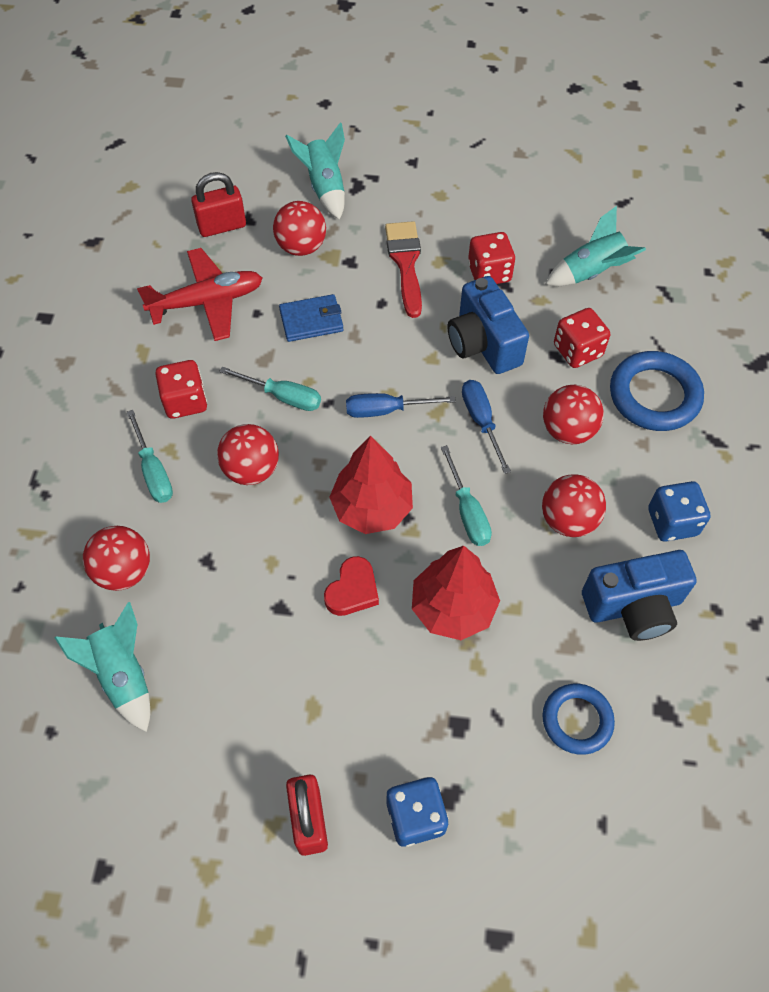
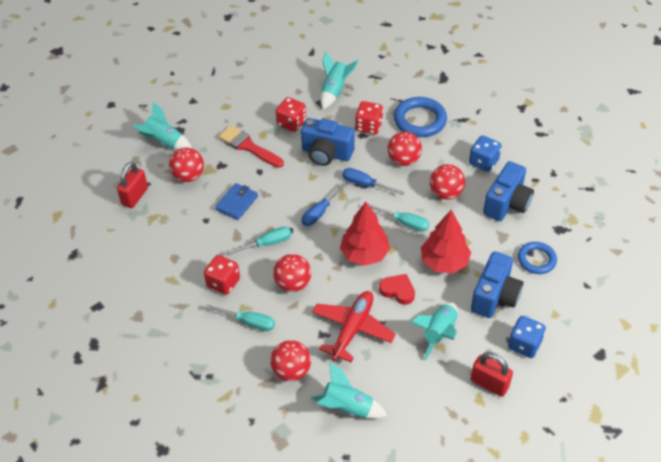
camera: 45 degrees left, 10 degrees down
red plane [137,248,263,341] -> red plane moved to [312,291,396,362]
red heart [324,556,379,616] -> red heart turned 45 degrees counterclockwise [379,274,415,305]
none -> turquoise rocket [411,302,458,360]
none -> blue camera [471,251,524,318]

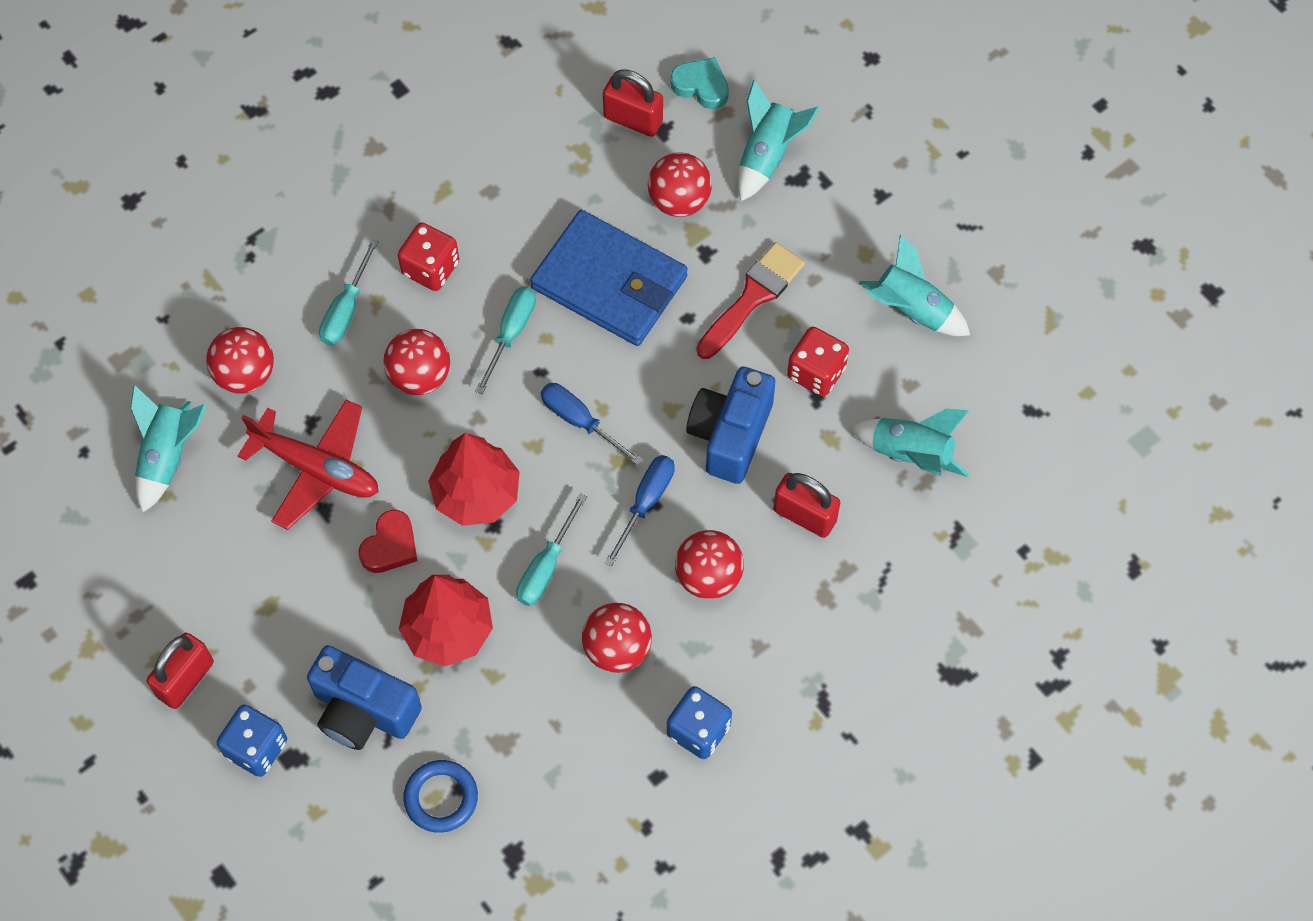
camera: 90 degrees right, 15 degrees up
blue wallet [215,183,258,220] -> blue wallet [530,210,688,346], size x1.89
turquoise screwdriver [225,226,291,256] -> turquoise screwdriver turned 135 degrees counterclockwise [475,286,536,394]
red dice [355,101,383,135] -> red padlock [774,473,841,538]
blue ring [394,97,447,137] -> none
turquoise rocket [411,302,458,360] -> turquoise rocket moved to [859,235,970,336]
blue camera [483,161,534,221] -> none
none -> turquoise heart [670,57,729,109]

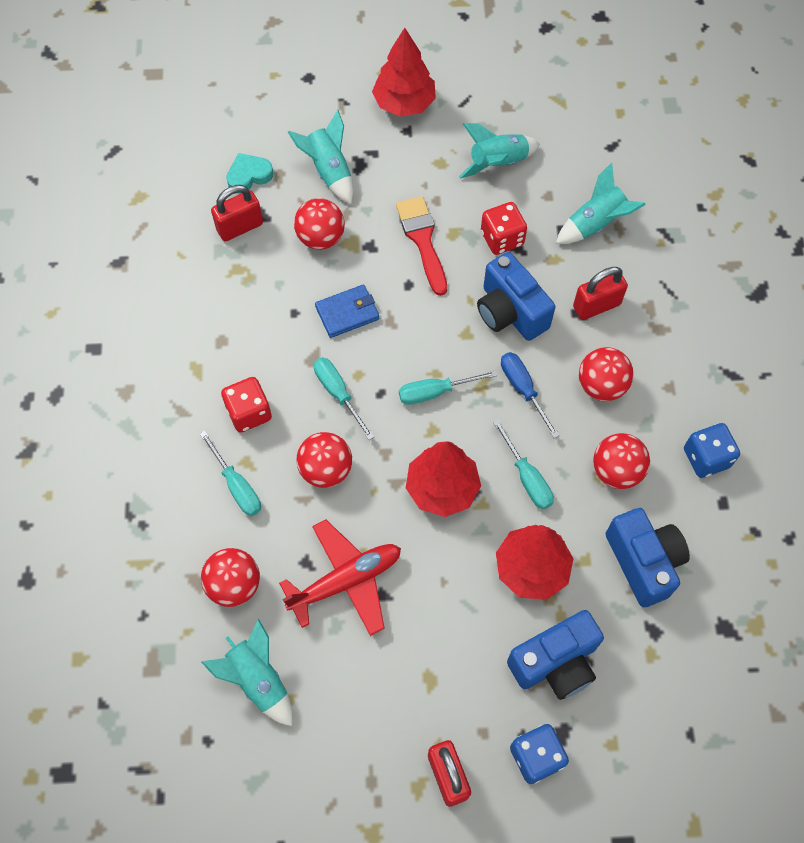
camera: 55 degrees left, 0 degrees up
red heart [359,510,417,573] -> none
blue ring [403,760,478,833] -> none
blue wallet [530,210,688,346] -> blue wallet [315,284,379,338], size x0.53
blue screwdriver [541,383,643,466] -> turquoise screwdriver [399,370,498,405]
none -> red tree [372,28,436,117]
none -> blue camera [605,508,690,607]

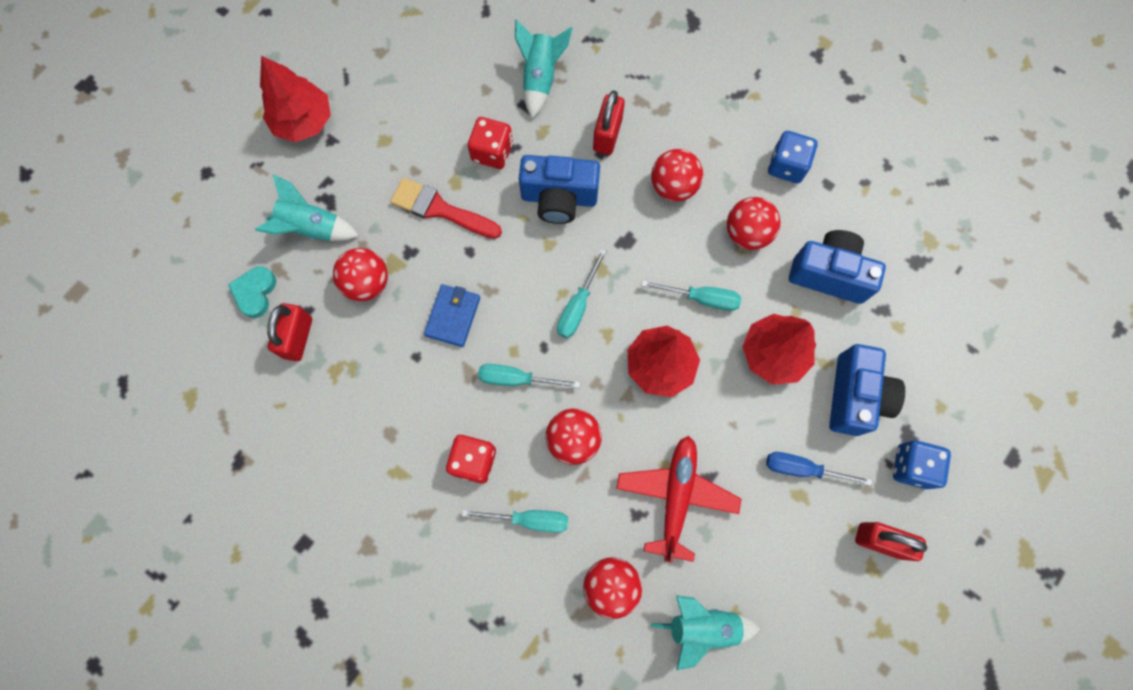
camera: 50 degrees left, 10 degrees up
turquoise rocket [459,123,540,179] -> none
blue screwdriver [501,352,560,438] -> blue screwdriver moved to [766,452,872,486]

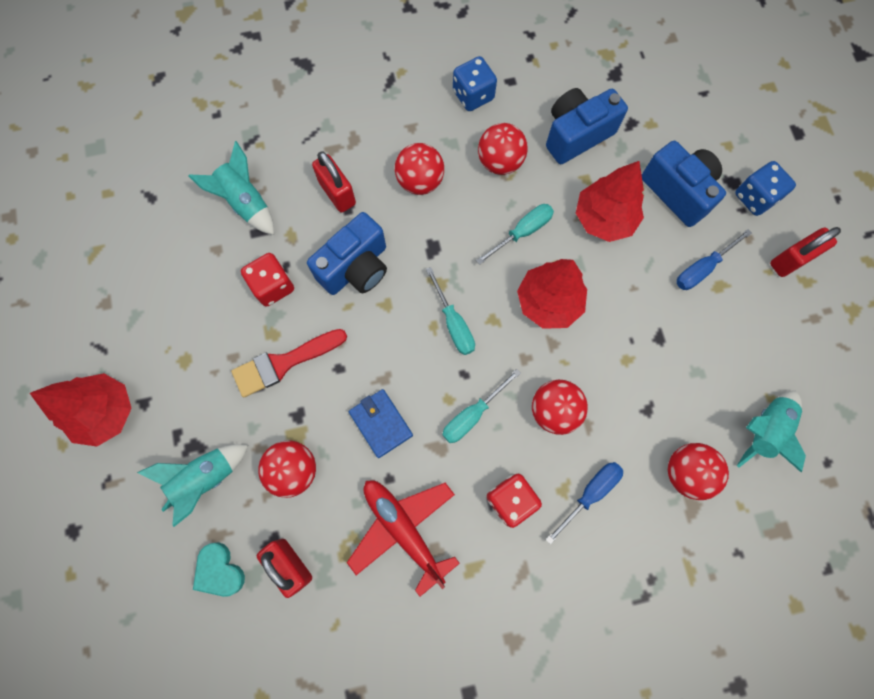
camera: 50 degrees left, 0 degrees up
turquoise screwdriver [462,510,568,533] -> blue screwdriver [546,462,623,544]
red plane [616,436,741,563] -> red plane moved to [347,480,460,597]

